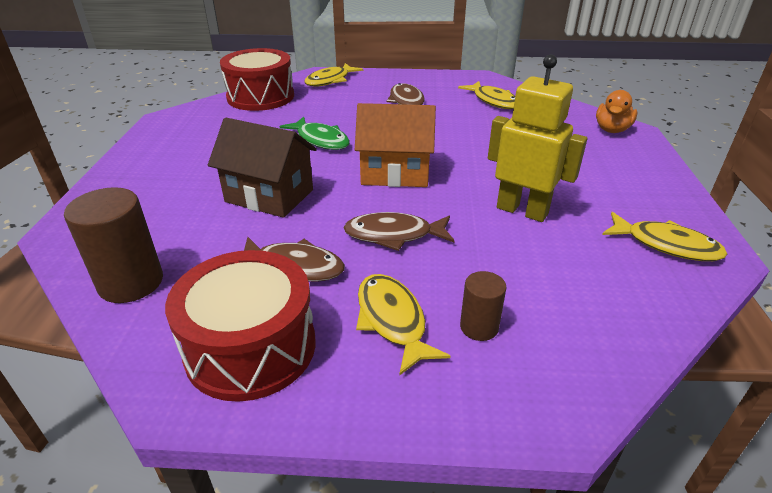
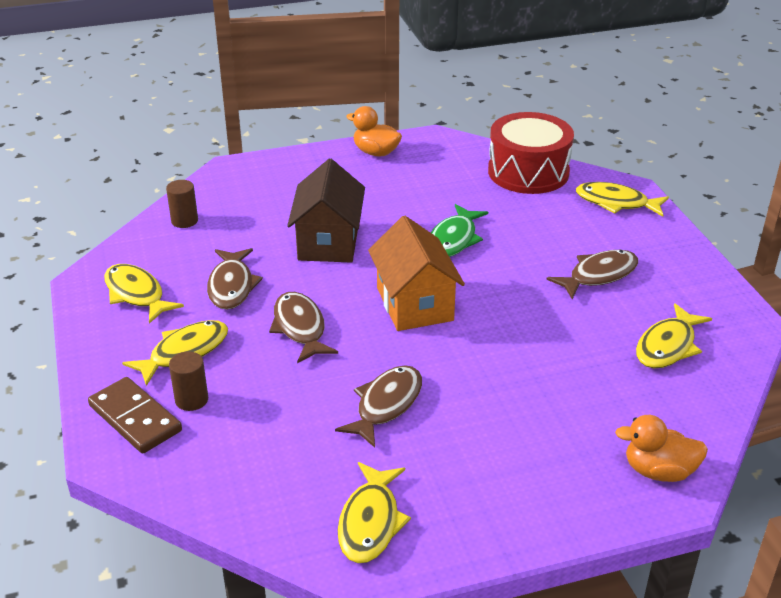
camera: 70 degrees right, 0 degrees up
brown cylinder [64,187,163,303] -> brown cylinder [166,180,198,228], size x0.57
red drum [165,250,316,402] -> yellow fish [104,264,184,324]
yellow robot [488,54,587,222] -> brown fish [335,365,422,448]
none -> brown domino [88,377,182,454]
none -> orange duck [346,106,402,157]

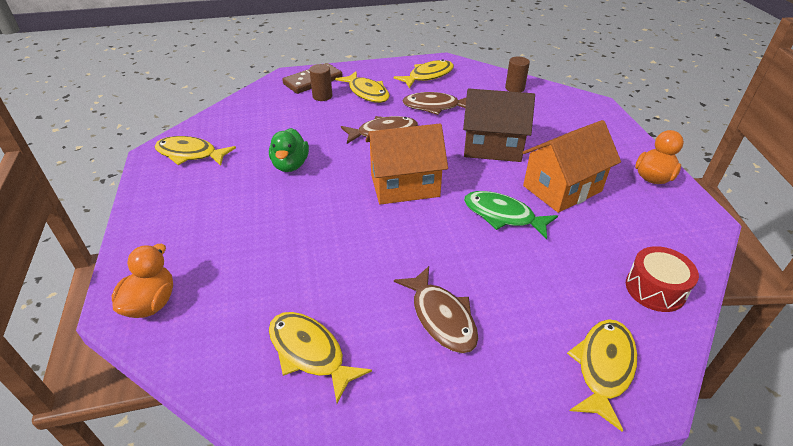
camera: 95 degrees right, 5 degrees up
brown fish [335,365,422,448] -> green duck [269,128,309,172]
red drum [488,112,574,194] -> red drum [626,246,699,312], size x0.58
none -> orange house [522,120,621,213]

